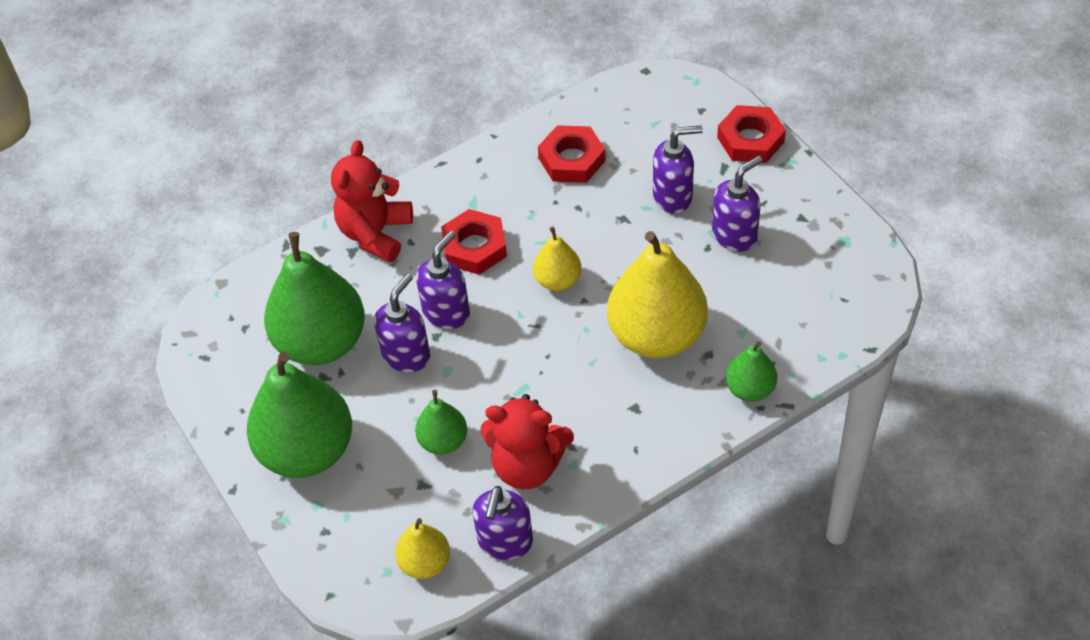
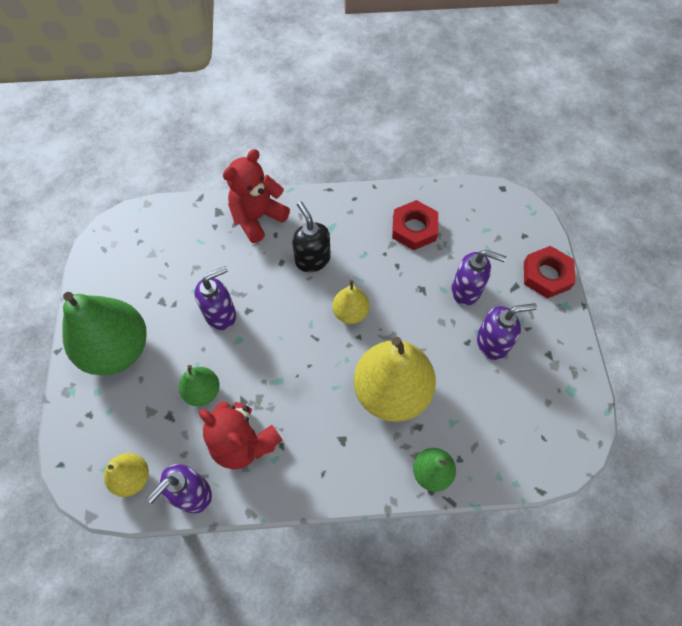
camera: 25 degrees right, 10 degrees up
green pear [264,232,365,365] -> none
purple soap dispenser [416,231,470,329] -> none
red nut [441,209,507,275] -> black soap dispenser [292,202,331,272]

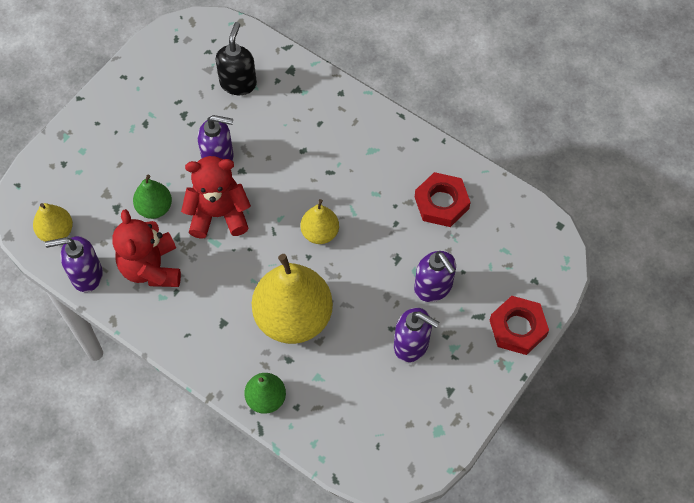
camera: 40 degrees right, 0 degrees up
green pear [62,292,147,375] -> none
red teddy bear [223,149,290,243] -> red teddy bear moved to [181,156,251,239]
black soap dispenser [292,202,331,272] -> black soap dispenser moved to [216,22,257,95]

